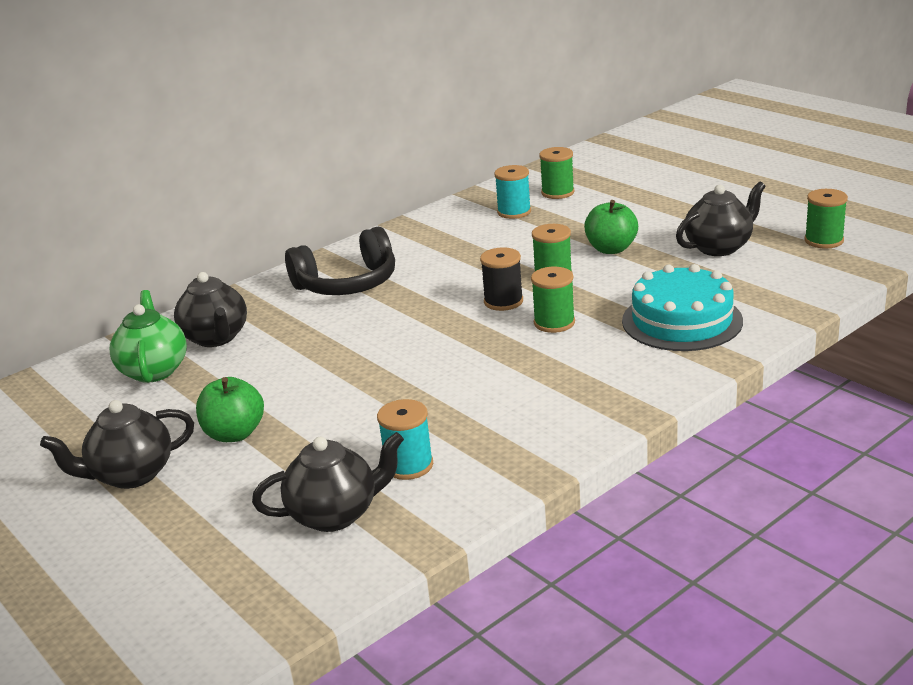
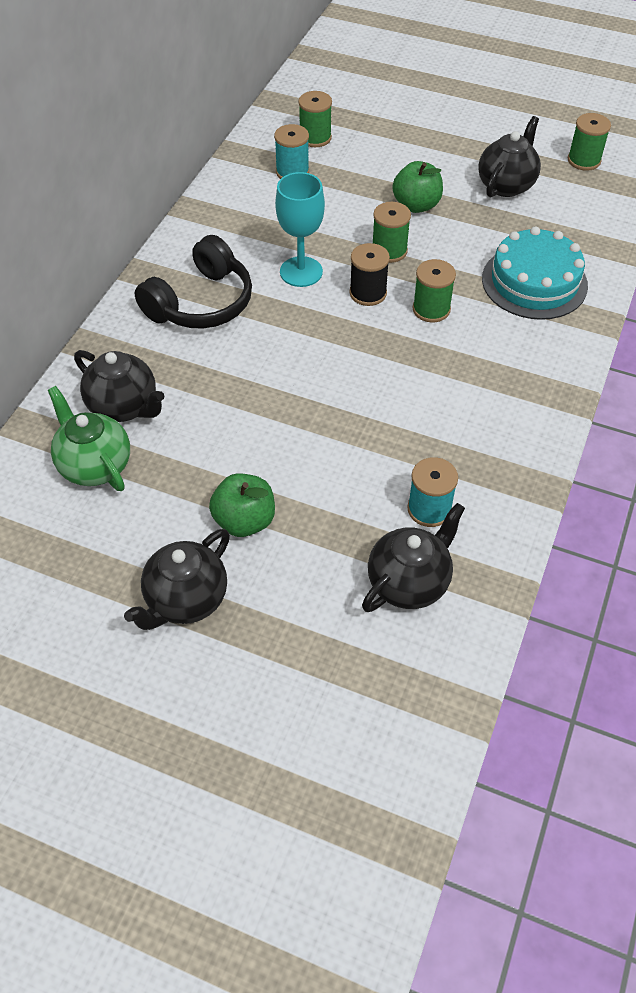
camera: 30 degrees left, 25 degrees up
none -> turquoise goblet [275,172,325,287]

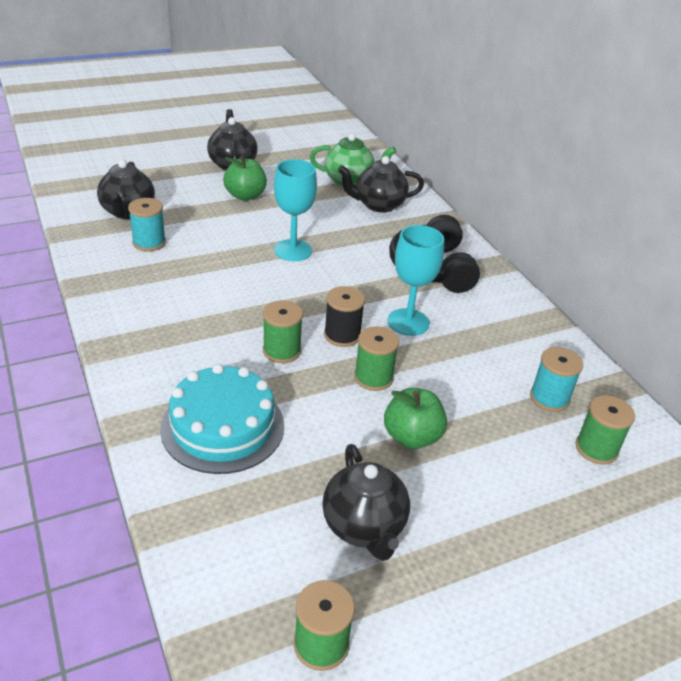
camera: 130 degrees right, 15 degrees down
none -> turquoise goblet [274,159,317,261]

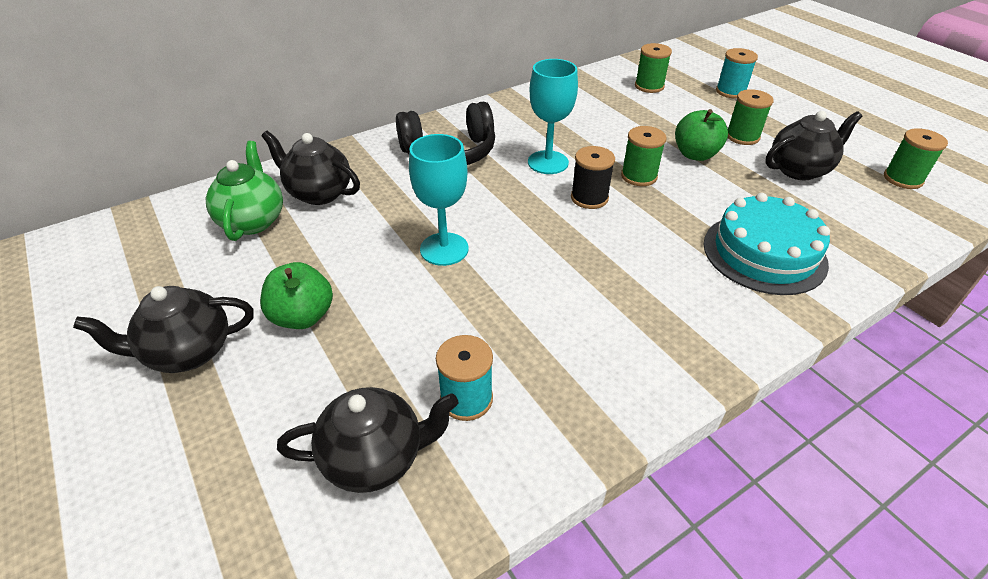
camera: 95 degrees left, 5 degrees up
green spool [263,300,303,363] -> green spool moved to [728,89,774,145]
black teapot [338,156,424,213] -> black teapot turned 135 degrees clockwise [262,131,360,205]
turquoise spool [530,347,583,412] -> turquoise spool moved to [716,48,758,98]

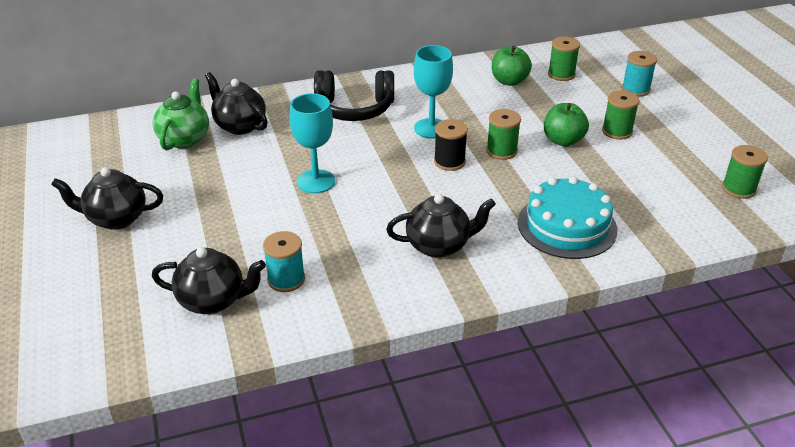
camera: 15 degrees right, 5 degrees down
green apple [260,262,333,329] -> green apple moved to [492,45,532,86]
black teapot [765,111,862,180] -> black teapot moved to [386,194,496,258]

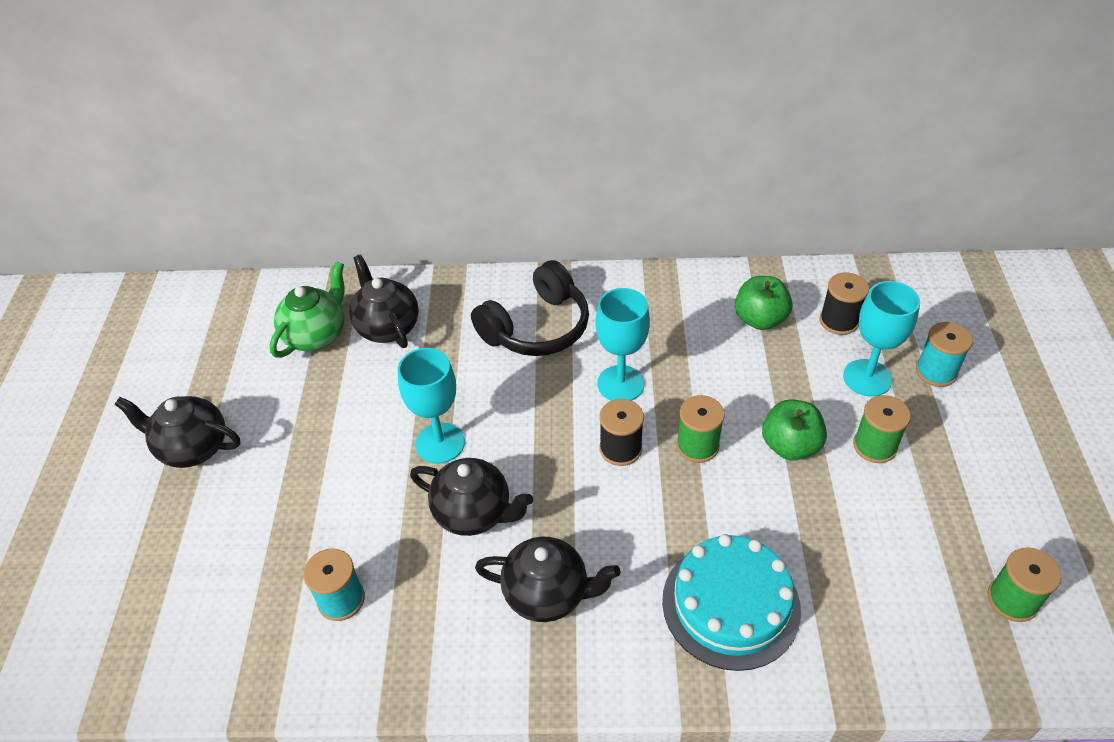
camera: 20 degrees right, 10 degrees up
black teapot [152,247,266,314] -> black teapot moved to [410,458,533,536]
black headphones [314,70,394,121] -> black headphones turned 60 degrees counterclockwise [471,260,589,356]
green spool [548,37,580,81] -> black spool [820,272,869,335]
none -> turquoise goblet [843,281,920,397]

